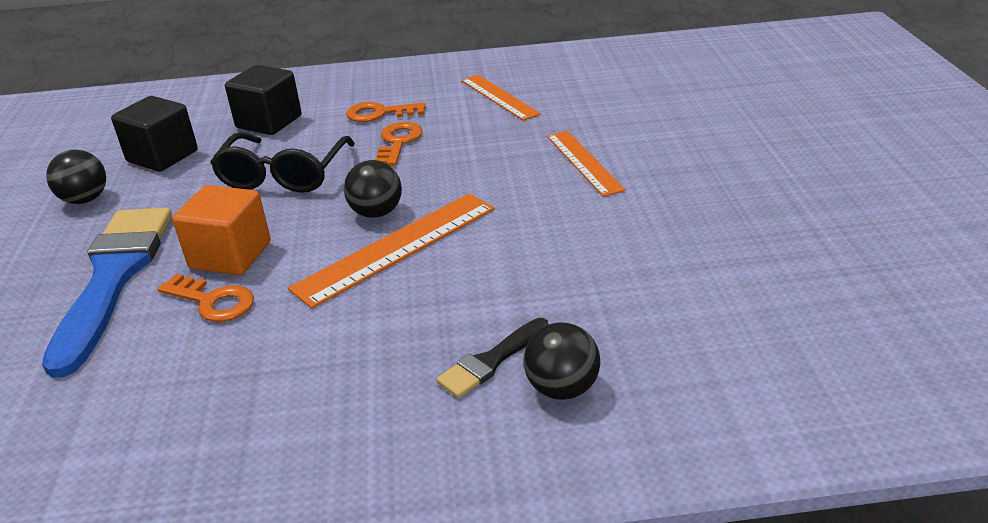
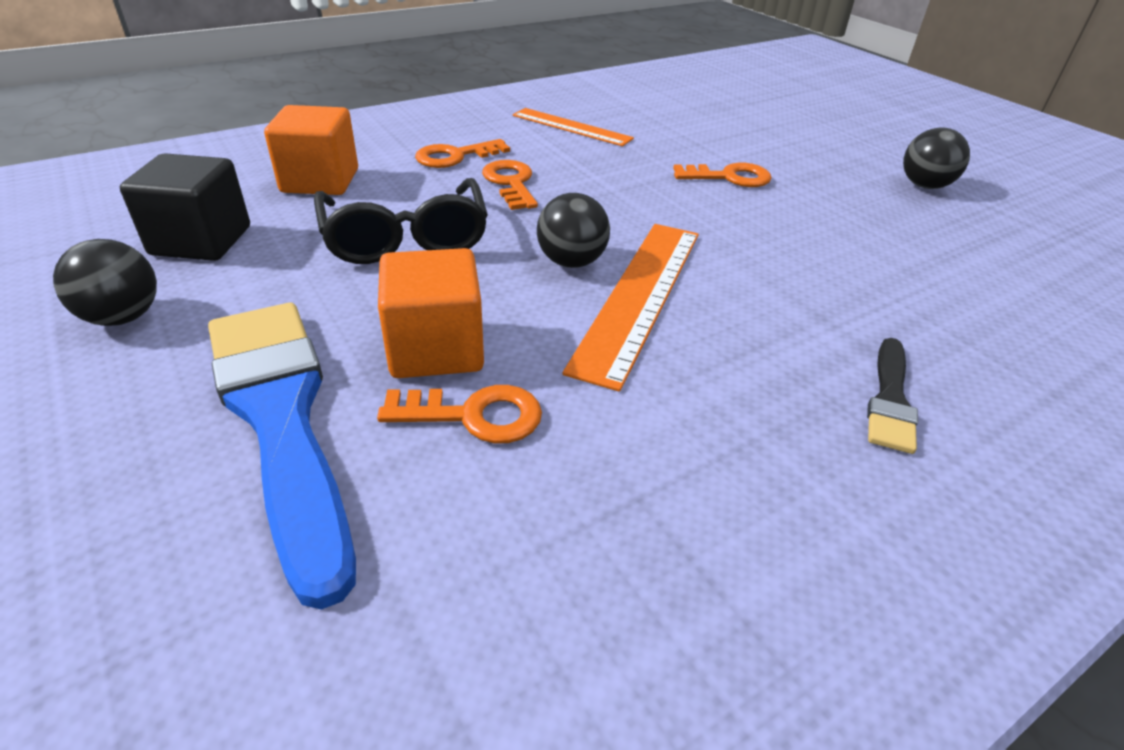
camera: 30 degrees left, 5 degrees up
black cube [225,65,301,135] -> orange cube [264,105,358,195]
black ball [524,323,600,400] -> black ball moved to [903,127,970,189]
orange ruler [547,131,626,197] -> orange key [673,163,772,187]

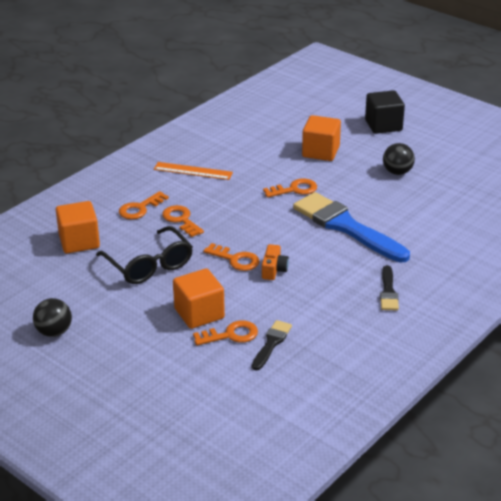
camera: 15 degrees left, 5 degrees down
black cube [120,153,250,261] -> black cube moved to [365,90,405,134]
blue brush [208,303,356,610] -> blue brush moved to [293,192,410,262]
black ball [537,193,610,268] -> orange key [203,243,259,271]
orange ruler [562,224,699,392] -> orange camera [262,244,289,280]
none -> black brush [252,320,292,370]
none -> orange cube [302,115,341,161]

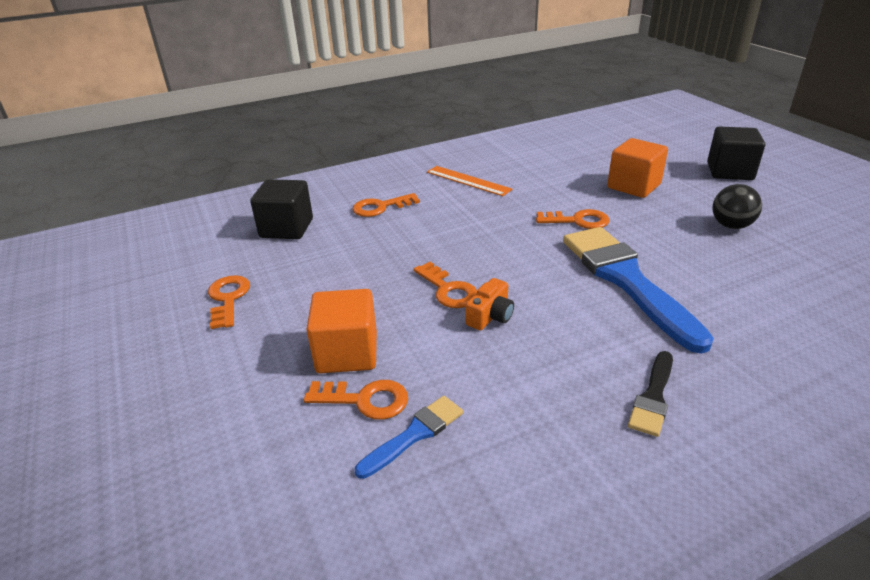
camera: 25 degrees right, 0 degrees up
black ball [33,298,72,337] -> none
orange cube [56,201,100,254] -> black cube [250,179,313,239]
black glasses [96,226,193,284] -> none
orange key [162,205,204,237] -> orange key moved to [208,275,250,329]
black brush [252,320,292,370] -> blue brush [355,396,463,479]

